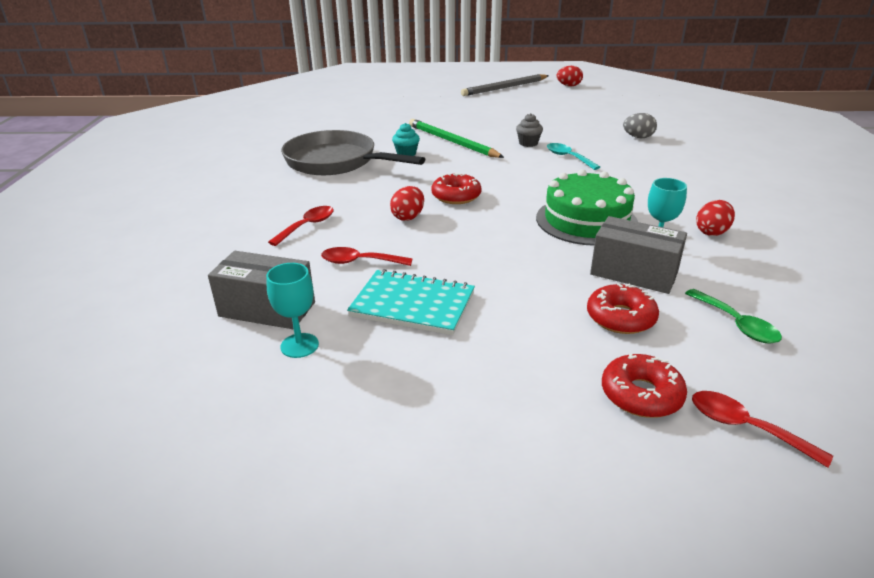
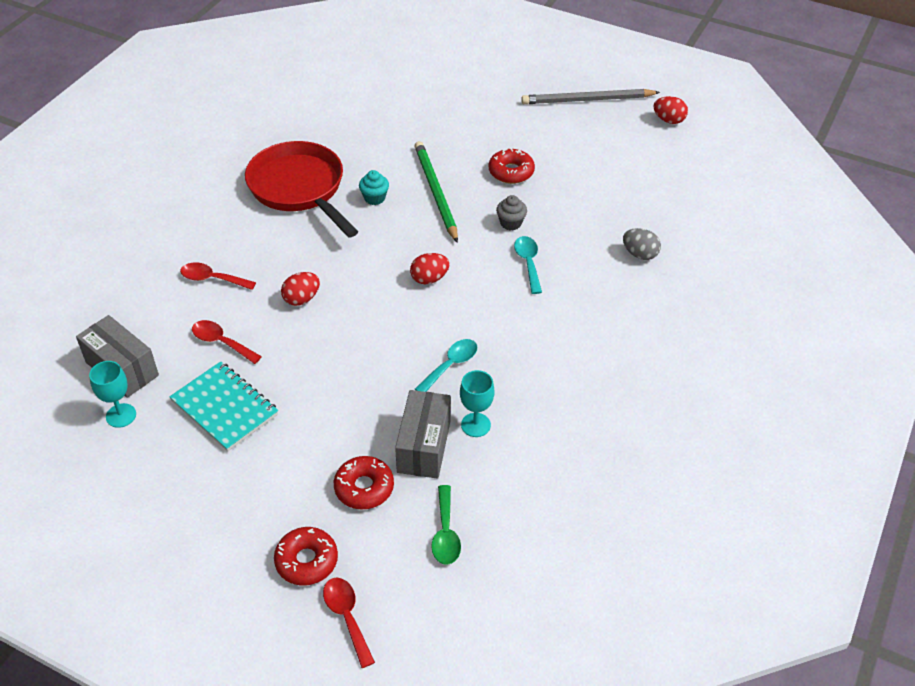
camera: 25 degrees right, 15 degrees up
red spoon [268,206,334,246] -> red spoon turned 135 degrees counterclockwise [180,262,256,290]
grey pan [281,130,425,175] -> red pan [245,141,359,238]
red donut [431,173,482,204] -> red donut moved to [489,148,535,184]
green cake [536,169,638,246] -> turquoise spoon [415,339,477,392]
grey box [590,216,687,294] -> grey box turned 45 degrees clockwise [395,390,451,479]
red egg [696,200,735,236] -> red egg moved to [410,253,450,284]

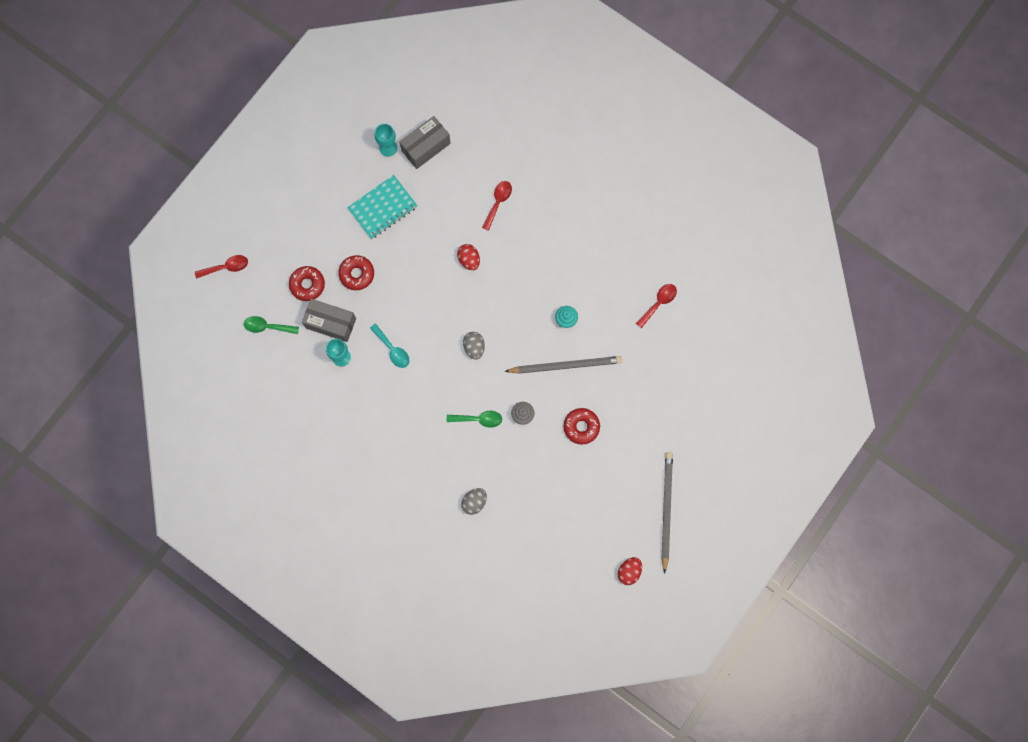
camera: 100 degrees right, 30 degrees up
red spoon [192,320,262,364] -> red spoon moved to [636,284,677,328]
red pan [245,141,359,238] -> none
red donut [274,527,338,585] -> red donut moved to [338,255,374,290]
red egg [410,253,450,284] -> grey egg [463,332,485,360]
green pencil [415,141,458,243] -> grey pencil [504,356,622,374]
turquoise spoon [514,236,542,294] -> green spoon [447,411,502,428]

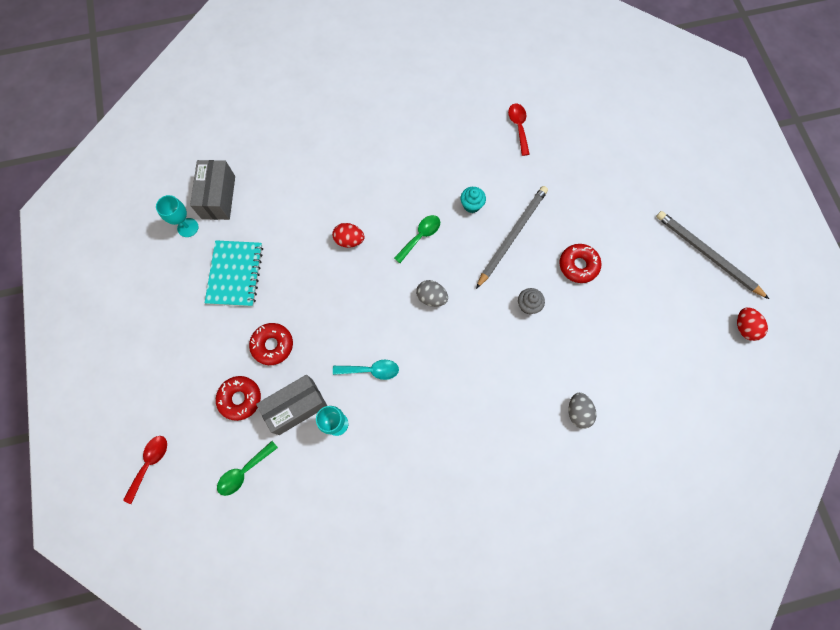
camera: 50 degrees left, 5 degrees down
green spoon [447,411,502,428] -> green spoon moved to [394,215,440,263]
red spoon [482,181,512,231] -> none

